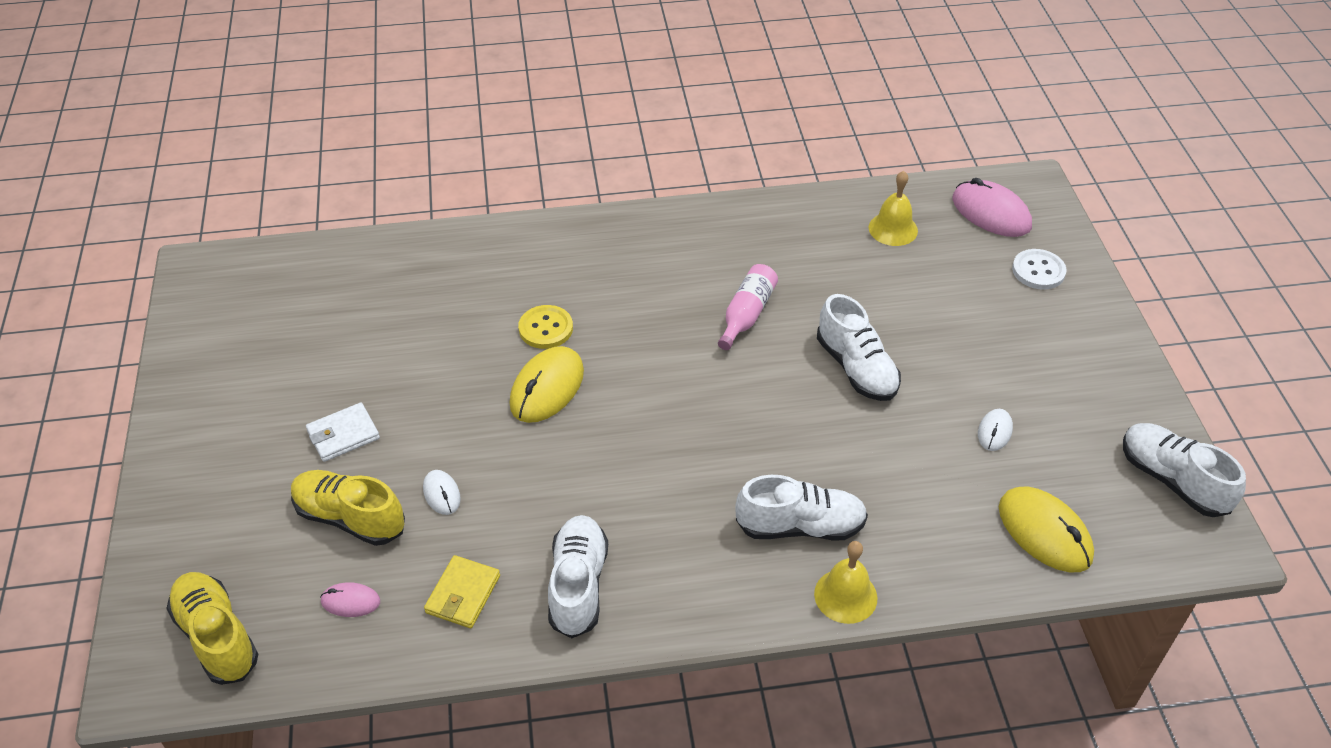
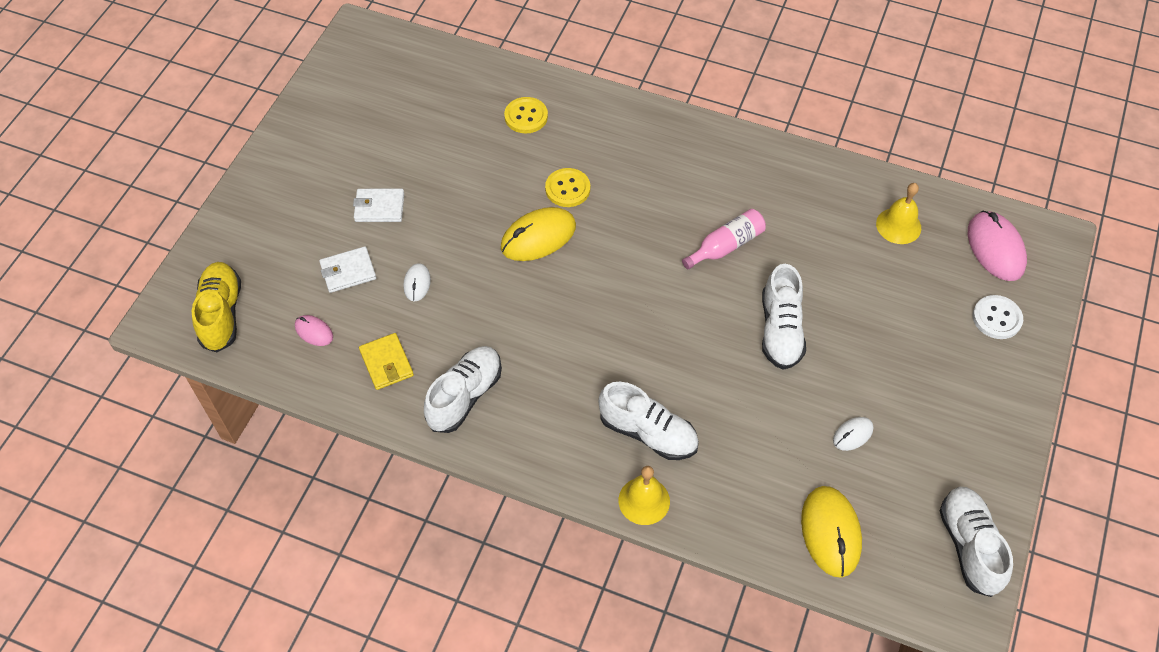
camera: 30 degrees right, 10 degrees up
yellow shoe [291,470,405,546] -> white wallet [319,246,376,293]
yellow wallet [424,555,500,628] -> yellow wallet turned 75 degrees counterclockwise [359,333,414,390]
none -> yellow button [504,97,548,134]

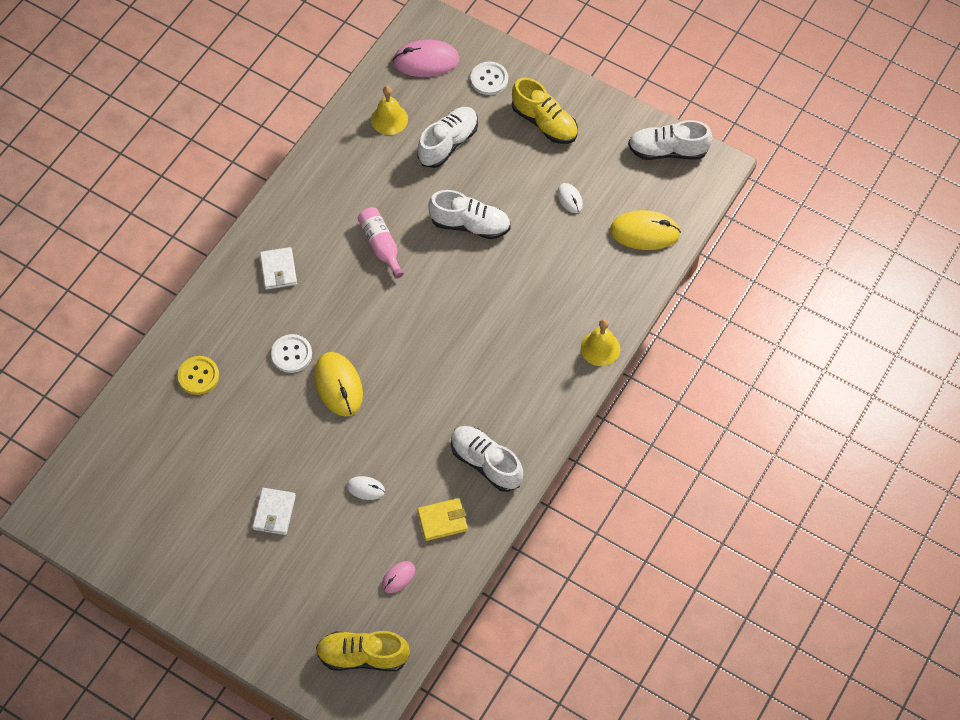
camera: 80 degrees left, 5 degrees up
white wallet [319,246,376,293] -> white wallet moved to [260,247,297,290]
yellow button [545,168,590,207] -> white button [271,334,312,373]
white shoe [598,382,699,460] -> white shoe moved to [417,107,478,168]
none -> yellow shoe [512,78,578,144]

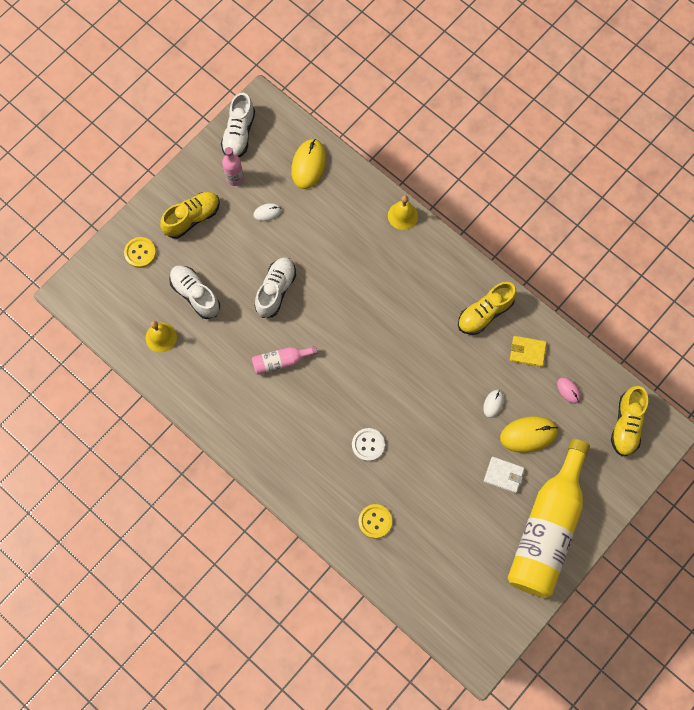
camera: 80 degrees left, 10 degrees up
white wallet [260,247,297,290] -> none
yellow mouse [314,352,363,417] -> yellow mouse moved to [500,416,558,453]
pink mouse [392,40,460,77] -> none
yellow wallet [417,498,468,541] -> yellow wallet turned 75 degrees counterclockwise [510,336,547,367]
white shoe [451,426,523,492] -> yellow shoe [458,282,517,335]
white button [471,61,508,95] -> yellow button [124,237,156,268]
none -> pink bottle [222,147,244,186]
none -> yellow bottle [507,439,590,598]

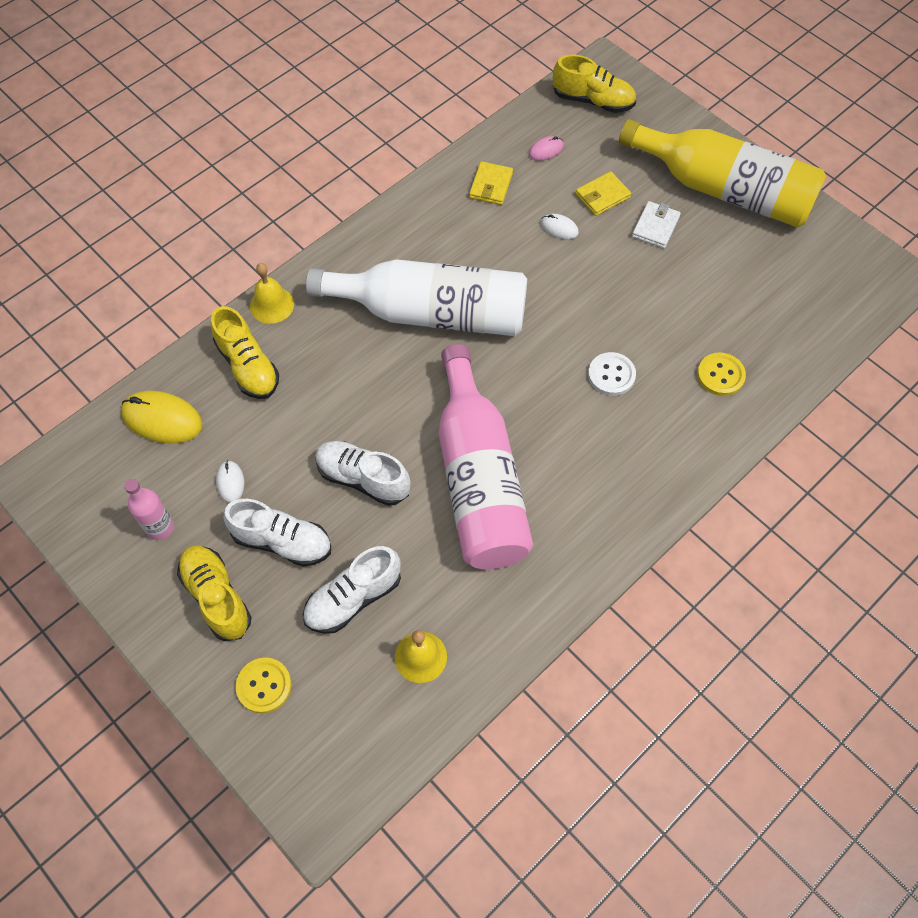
camera: 85 degrees left, 10 degrees down
white shoe [221,93,255,157] -> white shoe moved to [223,499,331,567]
pink bottle [252,346,318,375] -> pink bottle [439,344,533,569], size x2.34
yellow shoe [458,282,517,335] -> yellow shoe moved to [211,306,279,399]
yellow mouse [500,416,558,453] -> yellow wallet [576,171,631,216]
none -> white bottle [306,259,527,336]

